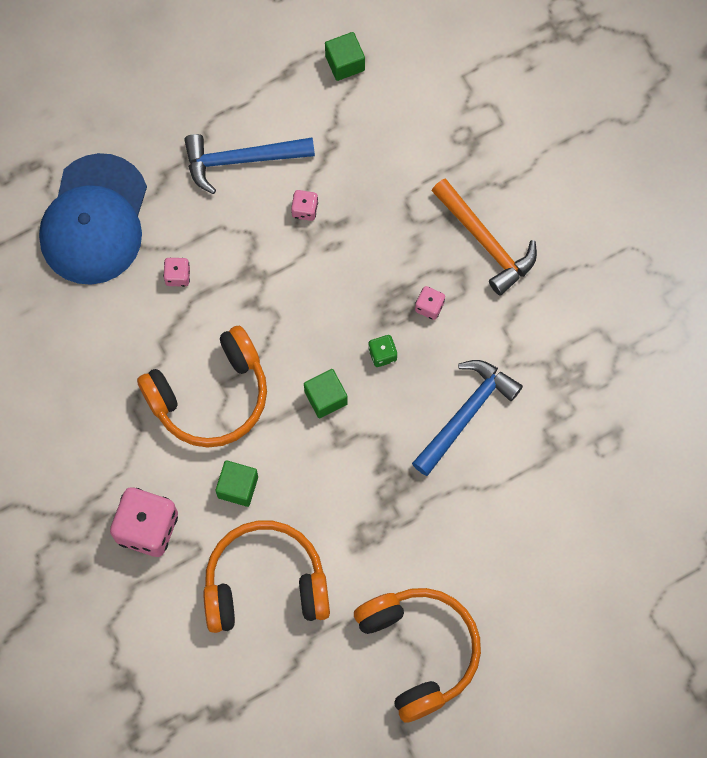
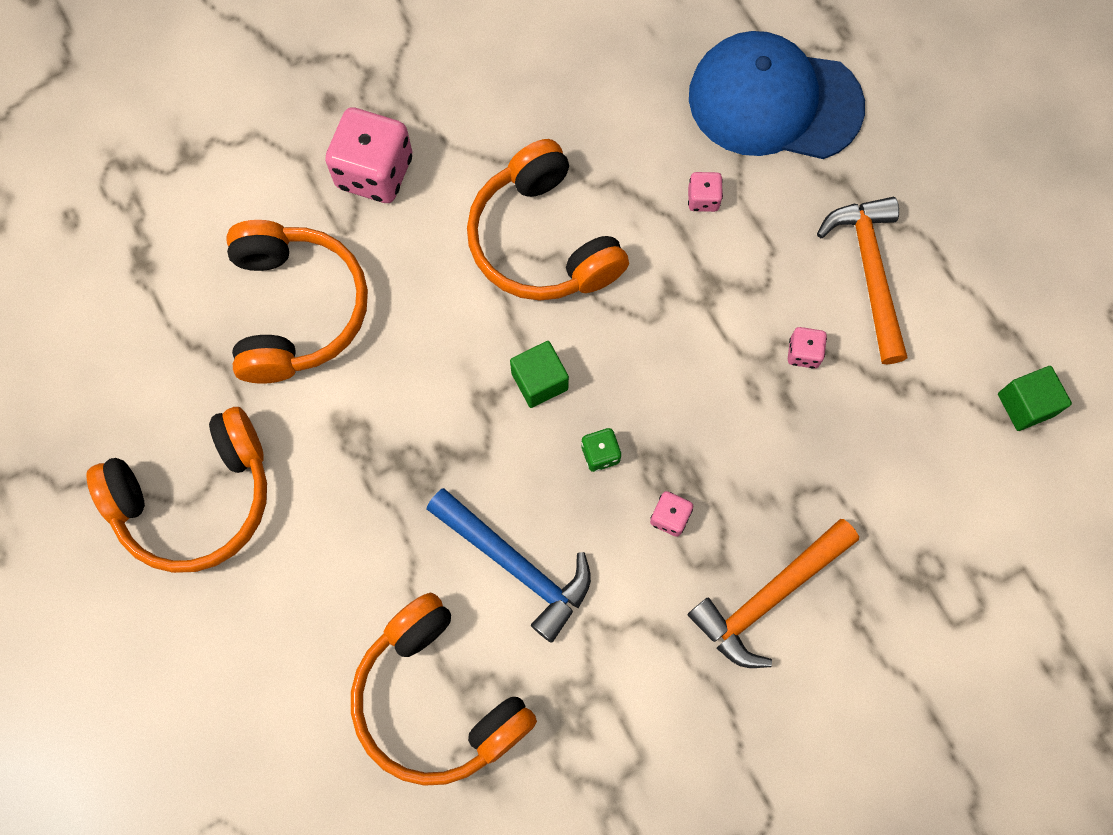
camera: 90 degrees right, 0 degrees up
blue hammer [184,134,315,194] -> orange hammer [817,197,907,364]
green cube [216,460,258,507] -> none
none -> orange headphones [351,593,537,786]

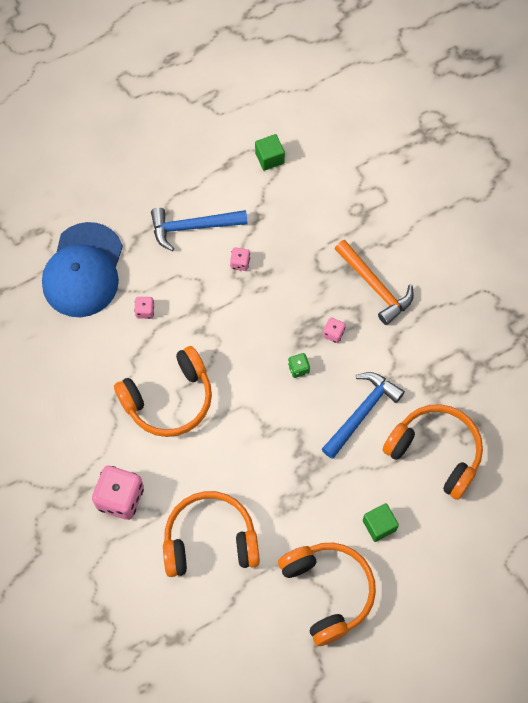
camera: 90 degrees left, 5 degrees down
orange headphones [351,593,537,786] -> orange headphones turned 105 degrees counterclockwise [382,404,483,500]
green cube [510,341,569,408] -> green cube moved to [363,503,399,542]
orange hammer [817,197,907,364] -> blue hammer [151,208,248,251]

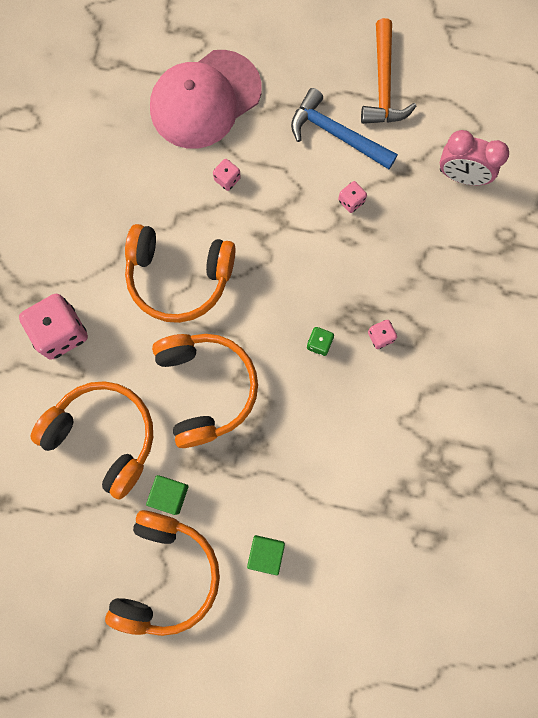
camera: 40 degrees right, 10 degrees up
blue cap [42,222,123,317] -> pink cap [150,50,262,149]
green cube [255,134,285,171] -> green cube moved to [146,475,189,515]
blue hammer [322,372,405,459] -> none
orange hammer [335,240,414,325] -> orange hammer moved to [361,18,417,124]
orange headphones [382,404,483,500] -> orange headphones moved to [152,334,258,448]
none -> pink clock [440,130,509,185]

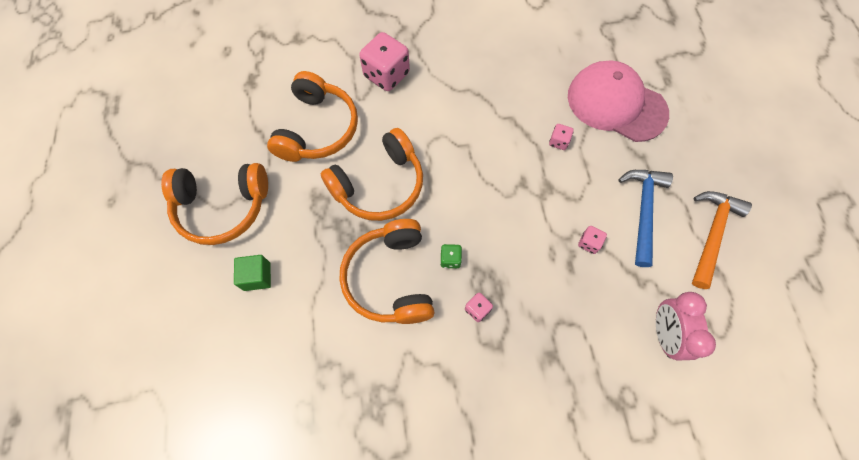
camera: 70 degrees right, 10 degrees down
orange headphones [125,224,236,323] -> orange headphones moved to [339,219,435,324]
green cube [146,475,189,515] -> none
orange hammer [361,18,417,124] -> orange hammer turned 135 degrees clockwise [692,191,752,289]

